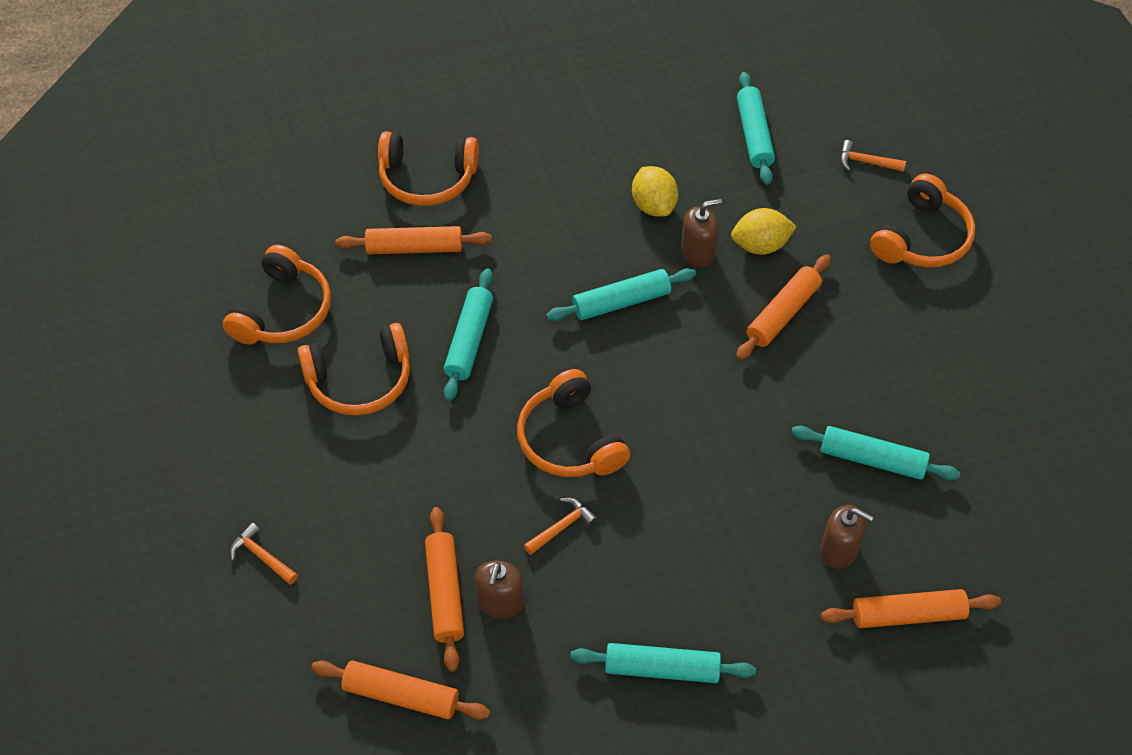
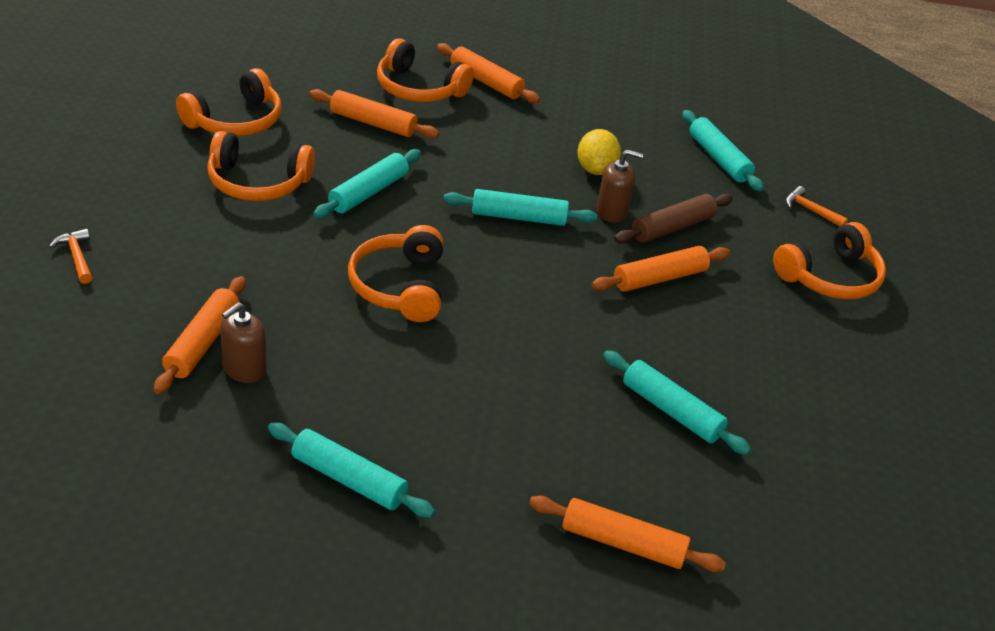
camera: 20 degrees right, 15 degrees down
orange rolling pin [311,661,490,720] -> orange rolling pin moved to [437,43,540,103]
orange hammer [524,498,598,555] -> none
yellow lemon [731,208,797,255] -> brown rolling pin [614,194,733,244]
turquoise rolling pin [737,72,775,185] -> turquoise rolling pin turned 45 degrees counterclockwise [682,110,764,191]
brown soap dispenser [820,505,874,569] -> none

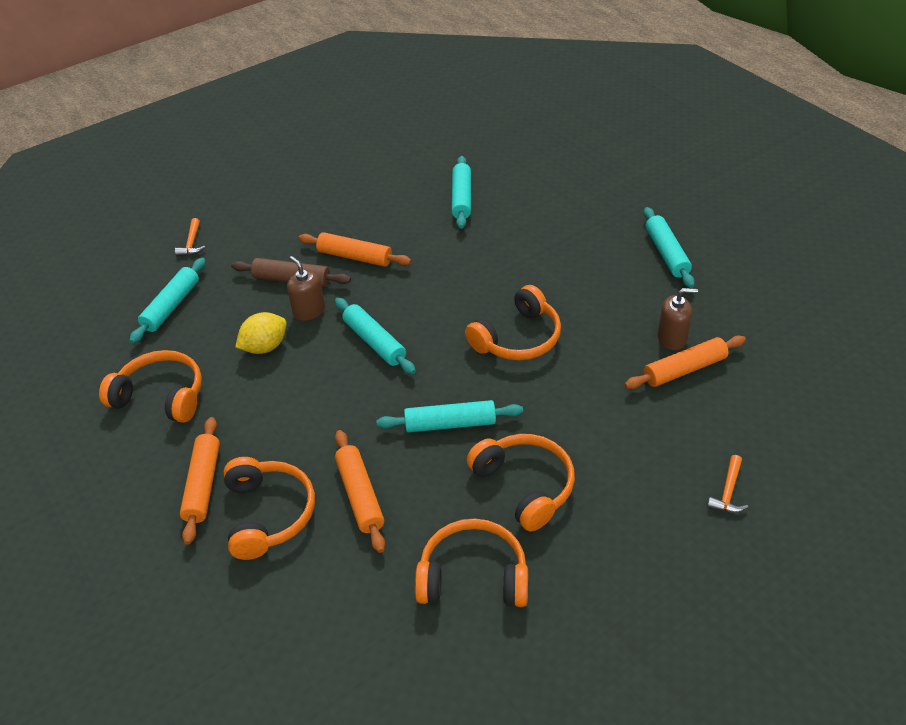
camera: 125 degrees left, 5 degrees up
orange rolling pin [529,496,726,572] -> none
orange headphones [773,222,886,299] -> orange headphones moved to [99,350,202,423]

